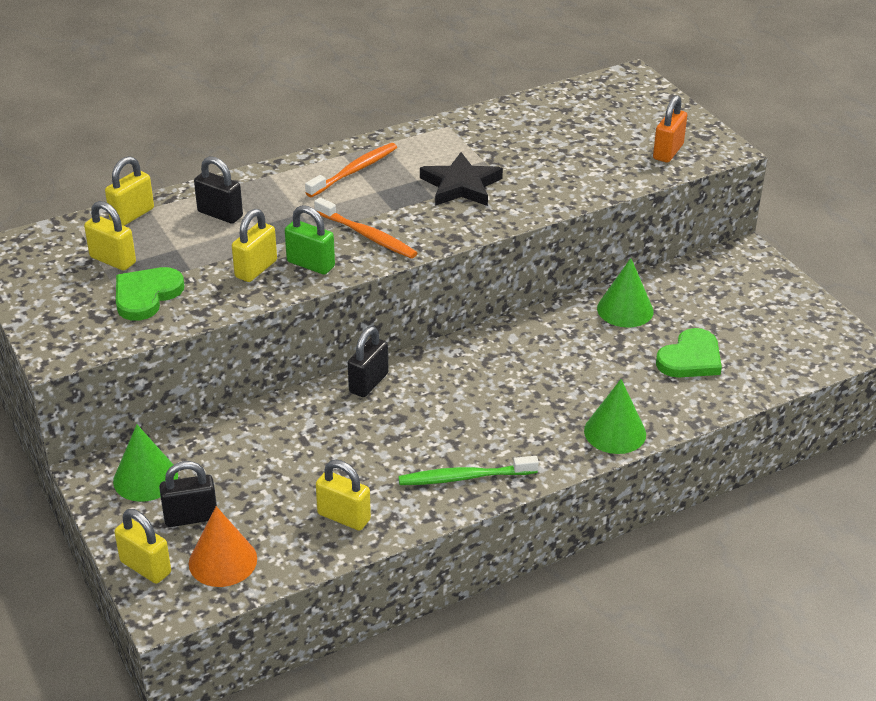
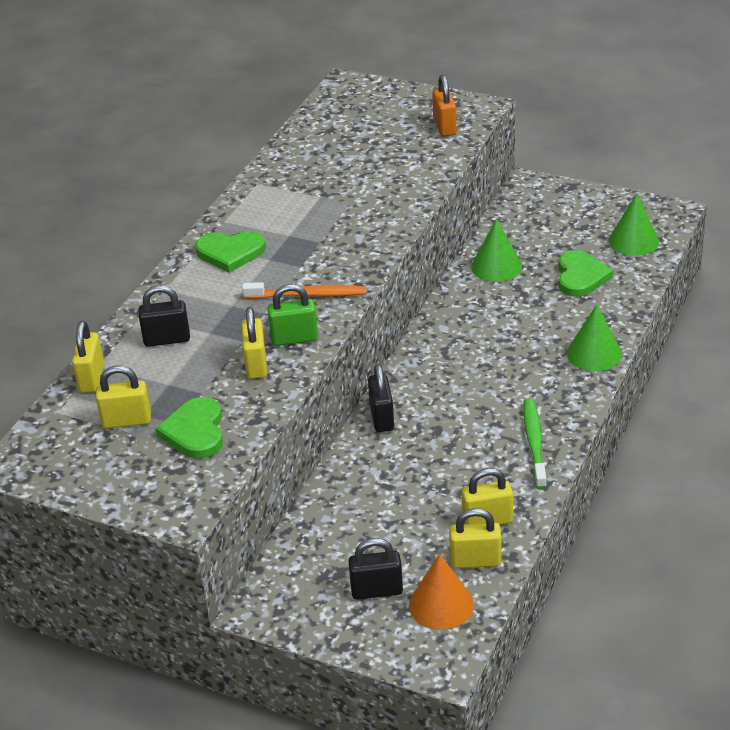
camera: 35 degrees left, 0 degrees up
green cone [113,424,178,502] -> green cone moved to [608,194,659,256]
yellow padlock [114,509,171,584] -> yellow padlock moved to [449,508,501,568]
black padlock [159,461,217,527] -> black padlock turned 45 degrees clockwise [348,538,403,600]
orange toothbrush [305,143,397,197] -> green heart [195,231,266,273]
green toothbrush [398,456,539,485] -> green toothbrush turned 135 degrees clockwise [523,398,547,489]
black star [420,152,503,206] -> none

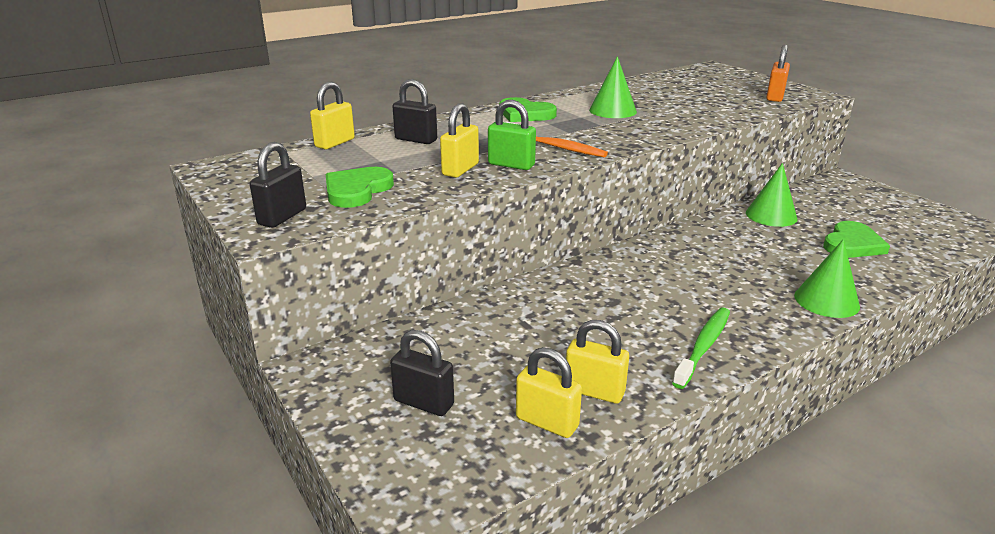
camera: 30 degrees right, 10 degrees down
yellow padlock [96,365,151,429] -> none
black padlock [368,364,394,432] -> black padlock moved to [250,142,306,228]
orange cone [409,554,474,630] -> none
green cone [608,194,659,256] -> green cone moved to [589,56,637,118]

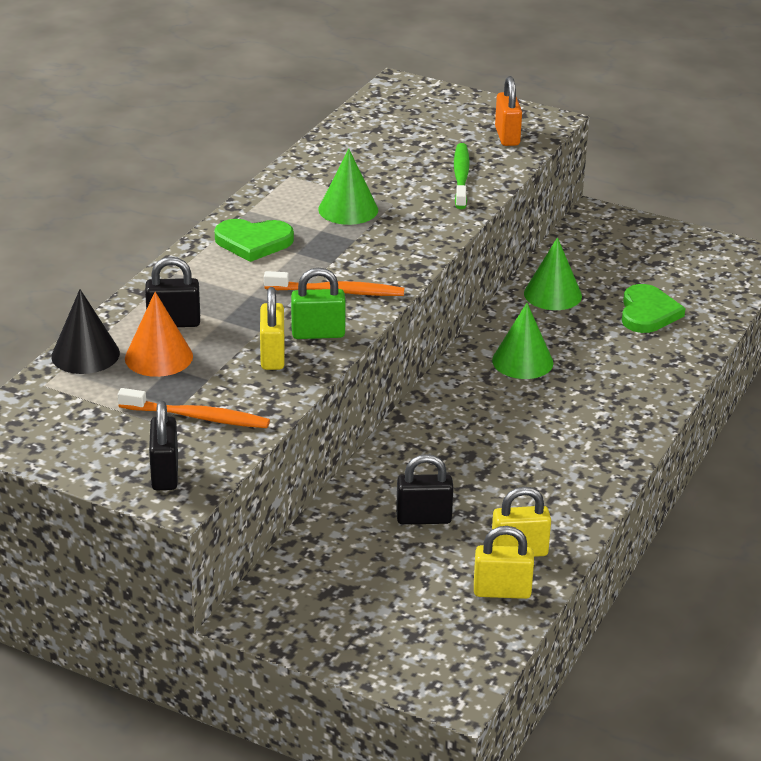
camera: 30 degrees left, 5 degrees up
yellow padlock [310,82,355,149] -> black cone [51,289,120,374]
green heart [326,167,394,208] -> orange toothbrush [118,388,270,428]
black padlock [390,330,454,416] -> black padlock moved to [396,454,454,525]
green toothbrush [672,307,730,389] -> green toothbrush moved to [454,143,470,209]
green cone [794,239,860,318] -> green cone moved to [492,303,553,379]
none -> orange cone [125,292,193,377]

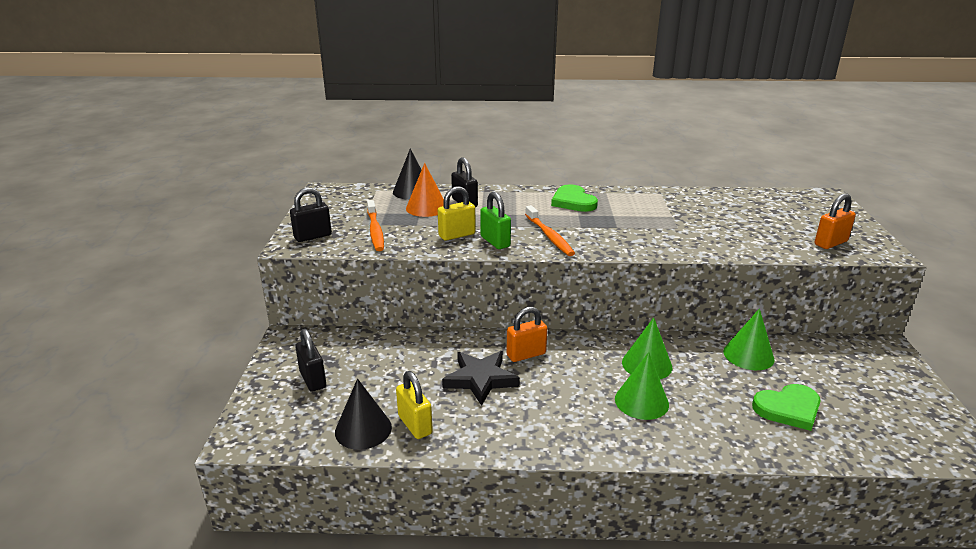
camera: 65 degrees right, 5 degrees down
green cone [318,149,378,225] -> green cone moved to [615,352,669,420]
black padlock [396,454,454,525] -> black padlock moved to [295,329,326,392]
green toothbrush [454,143,470,209] -> none
yellow padlock [474,526,534,599] -> black cone [335,378,392,450]
none -> black star [442,351,520,406]
none -> orange padlock [507,307,547,362]

